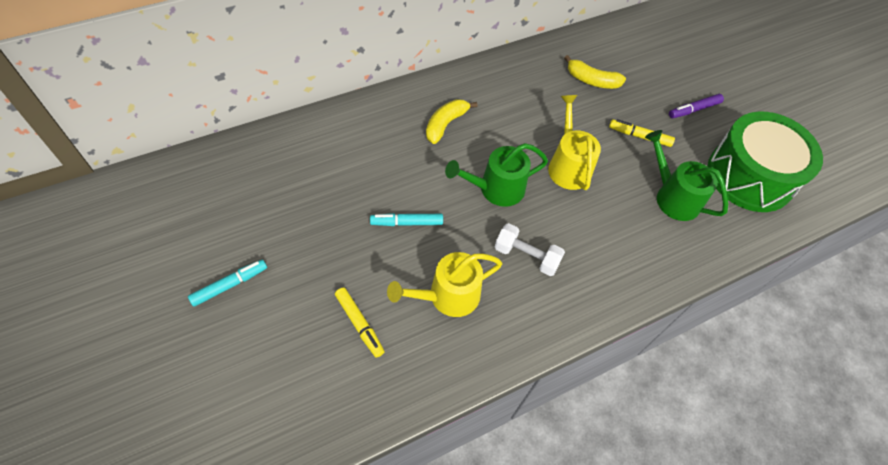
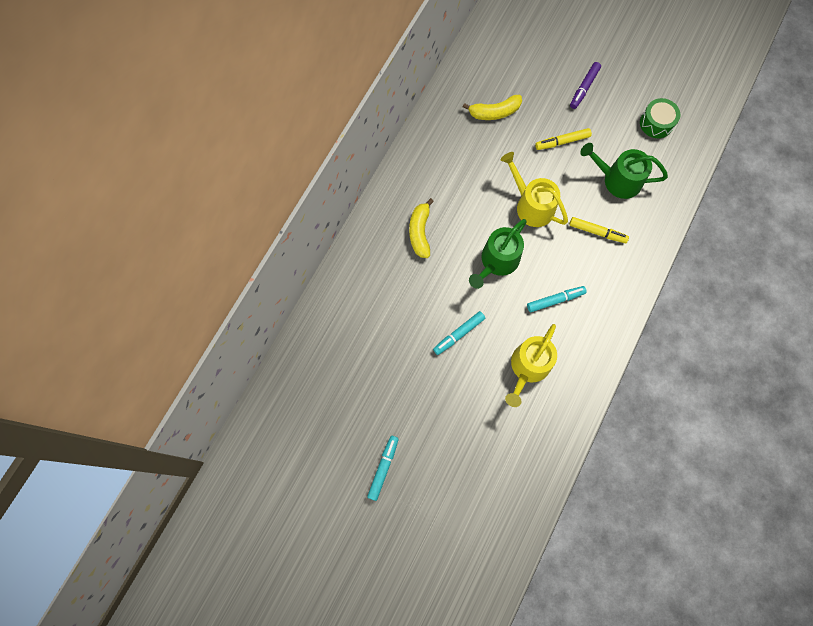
camera: 30 degrees left, 15 degrees up
yellow marker [335,287,384,358] -> yellow marker moved to [569,217,629,243]
white dumbbell [495,223,565,276] -> turquoise marker [527,286,587,312]
green drum [708,112,823,212] -> green drum [640,98,680,138], size x0.46

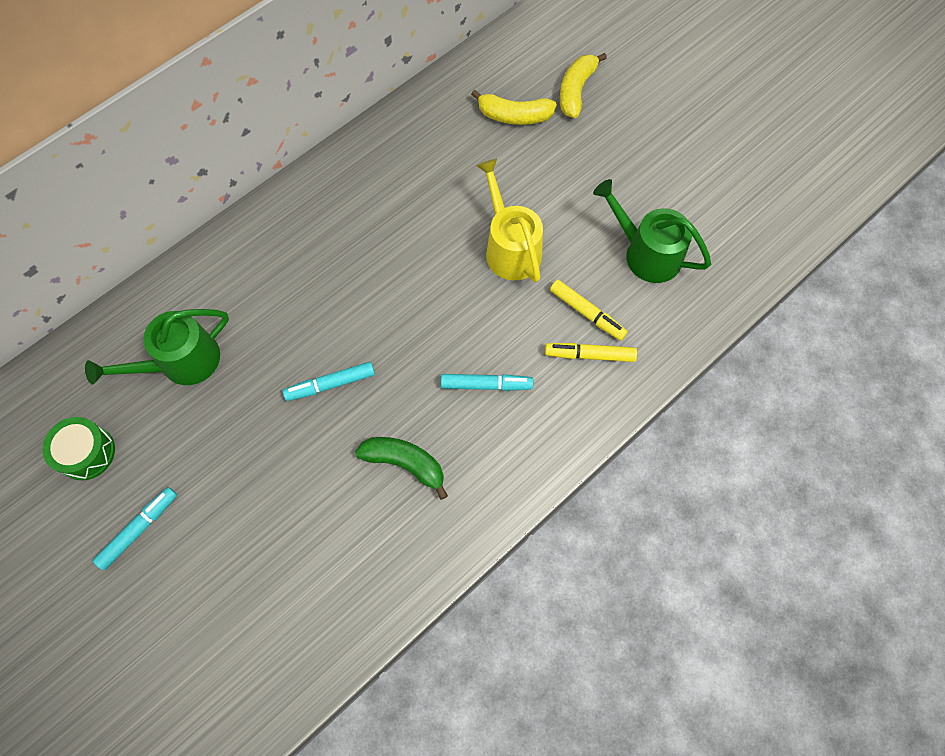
camera: 20 degrees right, 5 degrees down
yellow banana [409,198,434,258] -> yellow banana moved to [560,53,607,118]
green watering can [469,219,527,289] -> green watering can moved to [85,309,229,385]
yellow watering can [505,324,557,407] -> green banana [355,437,448,500]
yellow marker [535,128,592,150] -> yellow marker moved to [545,343,637,362]
purple marker [570,62,601,109] -> none
green drum [640,98,680,138] -> green drum moved to [42,417,115,480]

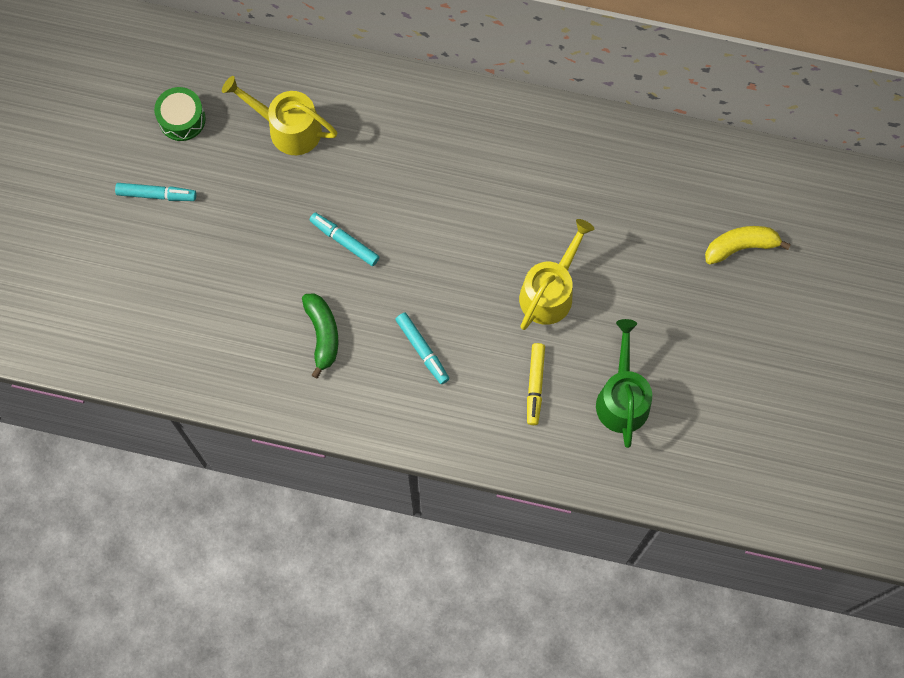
camera: 55 degrees right, 5 degrees up
green watering can [85,309,229,385] -> yellow watering can [222,76,337,155]
yellow banana [471,90,557,125] -> none
yellow marker [545,343,637,362] -> none

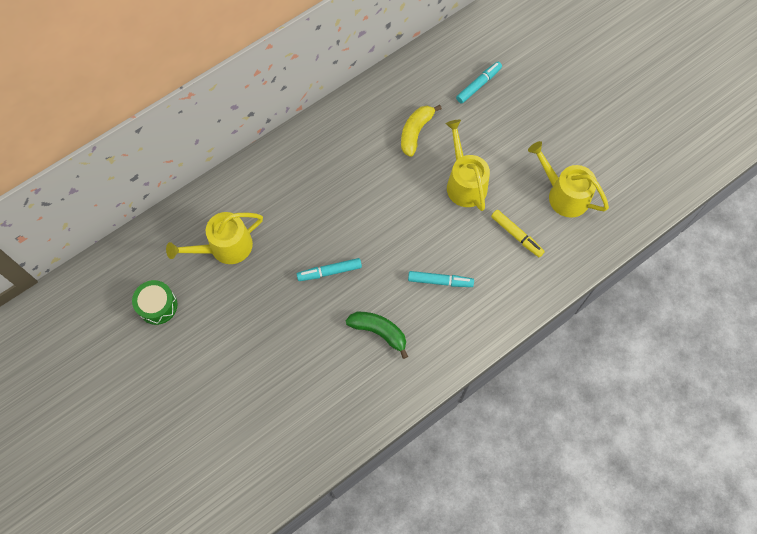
camera: 50 degrees left, 5 degrees down
turquoise marker [115,183,196,201] -> turquoise marker moved to [456,62,502,104]
green watering can [596,319,652,448] -> yellow watering can [528,141,609,218]
yellow banana [705,226,791,265] -> yellow banana moved to [401,105,442,157]

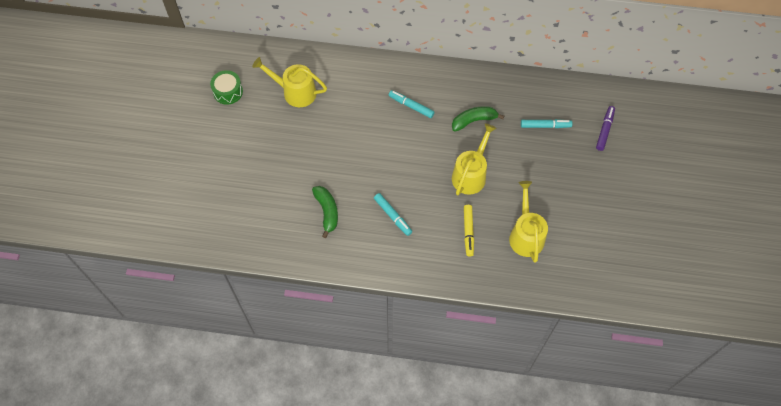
camera: 45 degrees right, 5 degrees down
turquoise marker [297,258,362,281] -> turquoise marker moved to [389,90,435,118]
yellow banana [401,105,442,157] -> green banana [452,106,504,131]
none -> purple marker [596,106,615,151]

